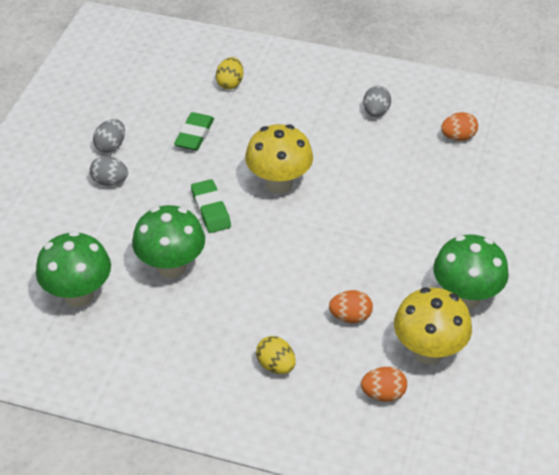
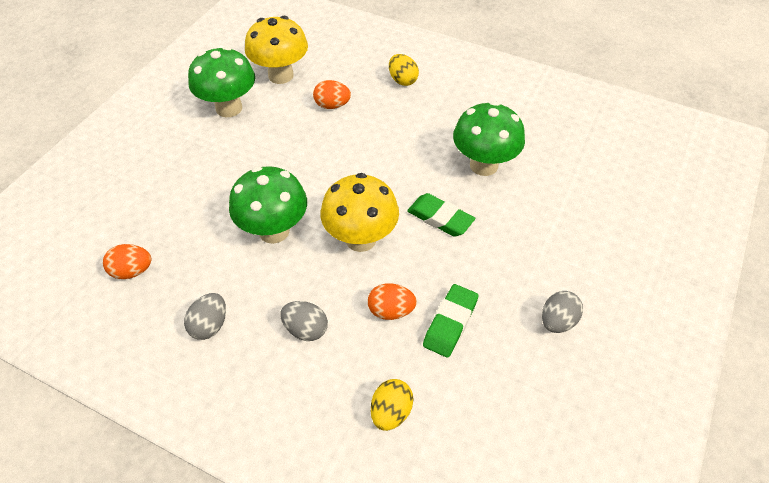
camera: 170 degrees left, 5 degrees up
green mushroom [36,231,111,307] -> green mushroom moved to [229,166,307,244]
grey egg [90,156,128,186] -> grey egg moved to [280,301,328,341]
green eraser [191,179,231,233] -> green eraser turned 45 degrees counterclockwise [407,193,475,237]
orange egg [361,367,407,402] -> orange egg moved to [368,283,417,320]

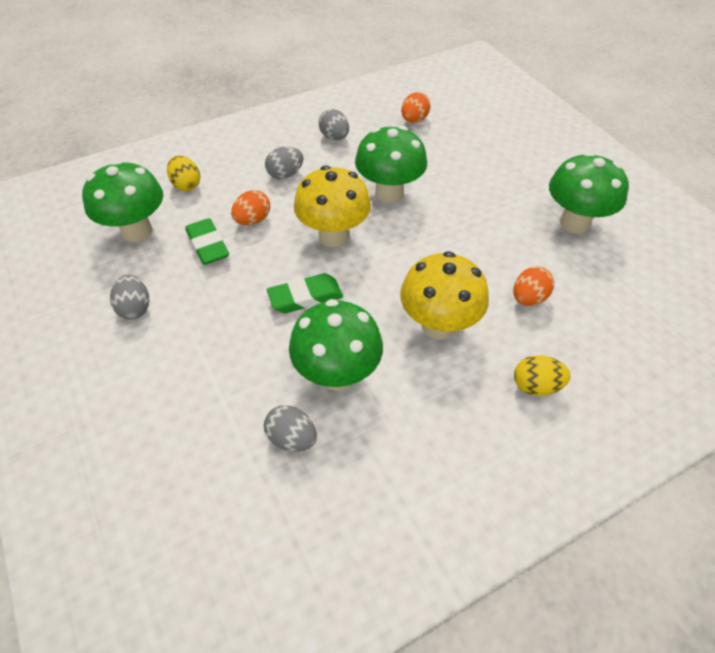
camera: 125 degrees right, 0 degrees up
yellow mushroom [245,16,308,84] -> yellow mushroom moved to [400,251,489,340]
none -> green mushroom [82,160,163,242]
none -> grey egg [264,405,317,452]

